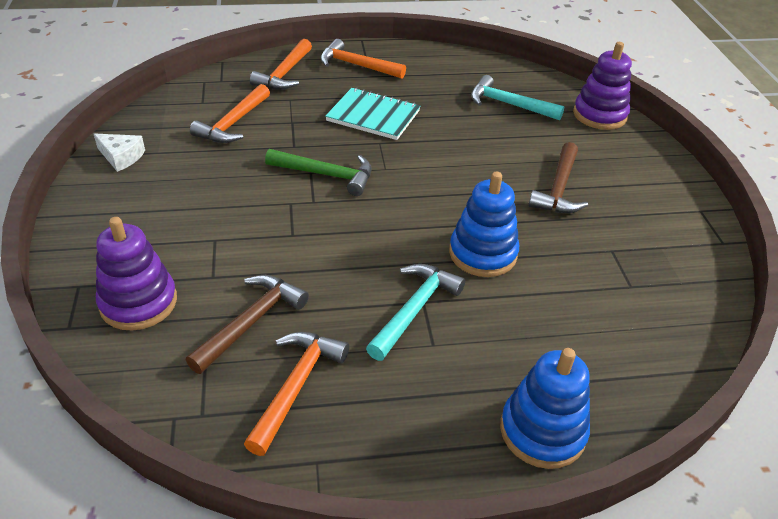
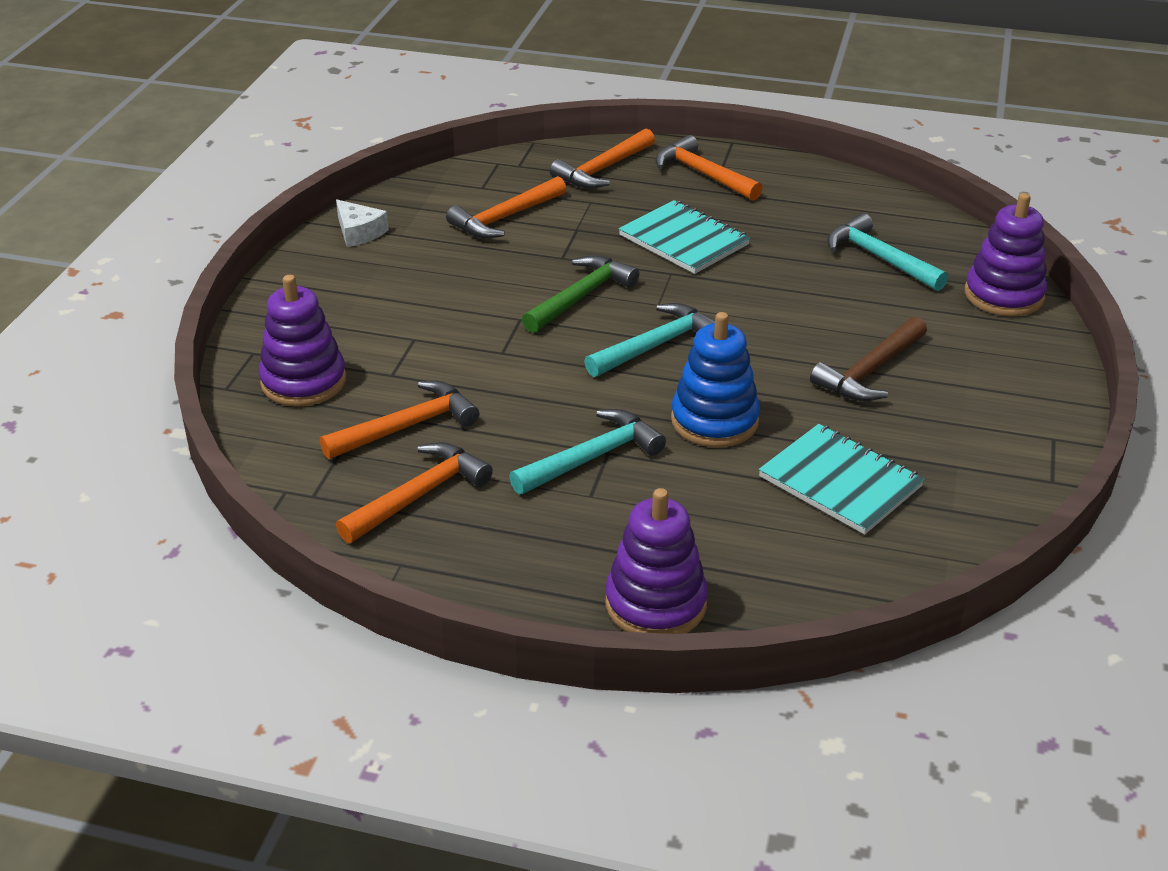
camera: 25 degrees right, 5 degrees down
brown hammer [186,275,309,374] -> orange hammer [320,381,479,459]
green hammer [265,149,372,196] -> green hammer turned 90 degrees counterclockwise [522,255,640,333]
blue stacking toy [500,348,590,469] -> purple stacking toy [605,488,708,634]
none -> turquoise hammer [584,303,715,377]
none -> turquoise notebook [759,424,925,535]

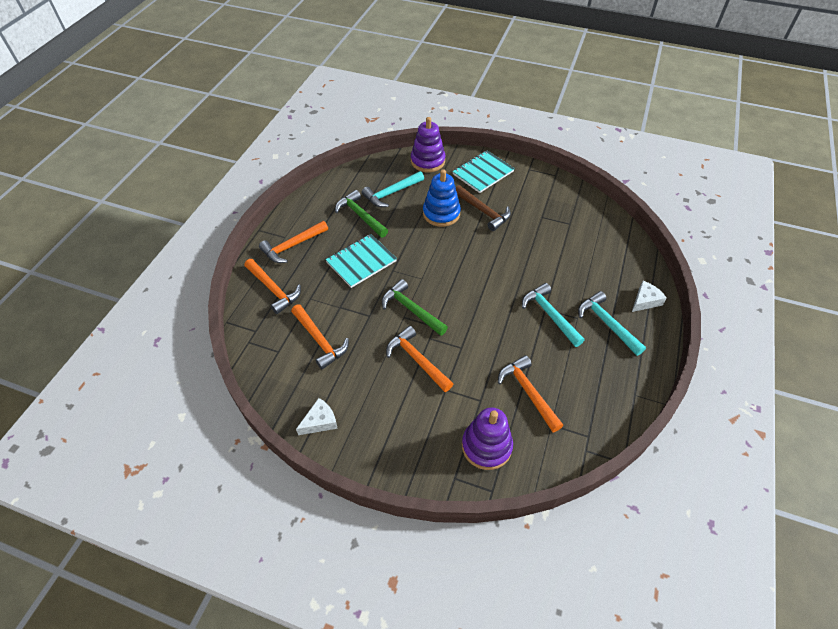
camera: 85 degrees left, 15 degrees up
orange hammer [336,442,493,543] -> orange hammer moved to [386,326,453,392]
turquoise hammer [584,303,715,377] -> turquoise hammer moved to [578,291,646,356]
purple stacking toy [605,488,708,634] -> white cheese [632,281,667,312]
blue stacking toy [671,312,760,447] -> blue stacking toy moved to [423,169,461,227]
turquoise notebook [759,424,925,535] -> turquoise notebook moved to [452,151,515,193]
none -> green hammer [335,190,388,237]

